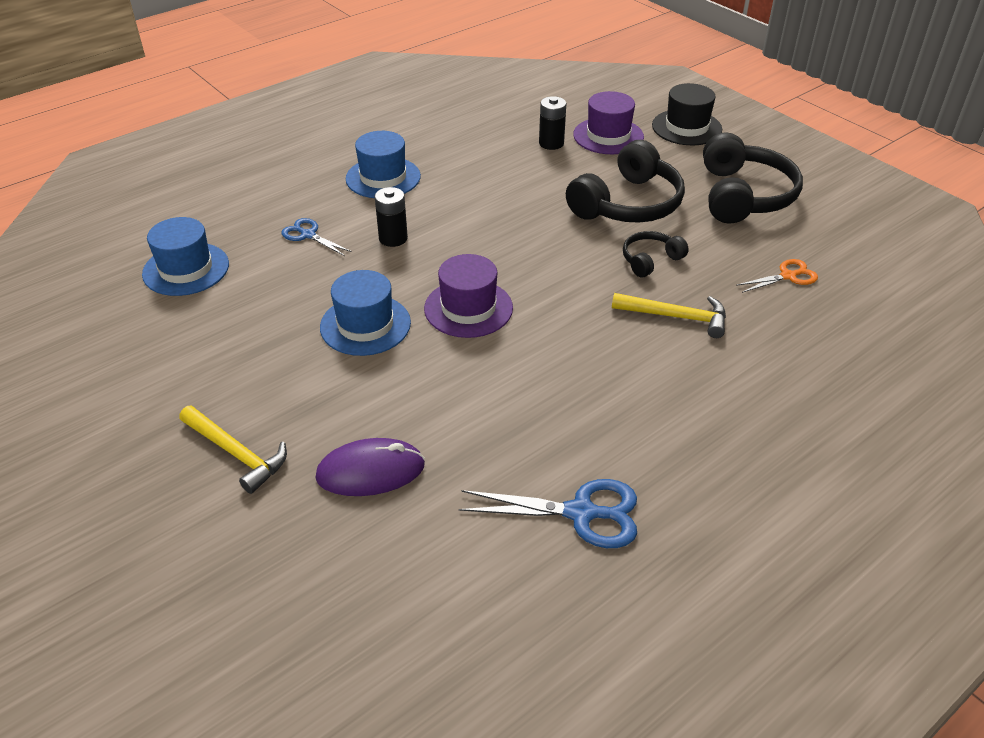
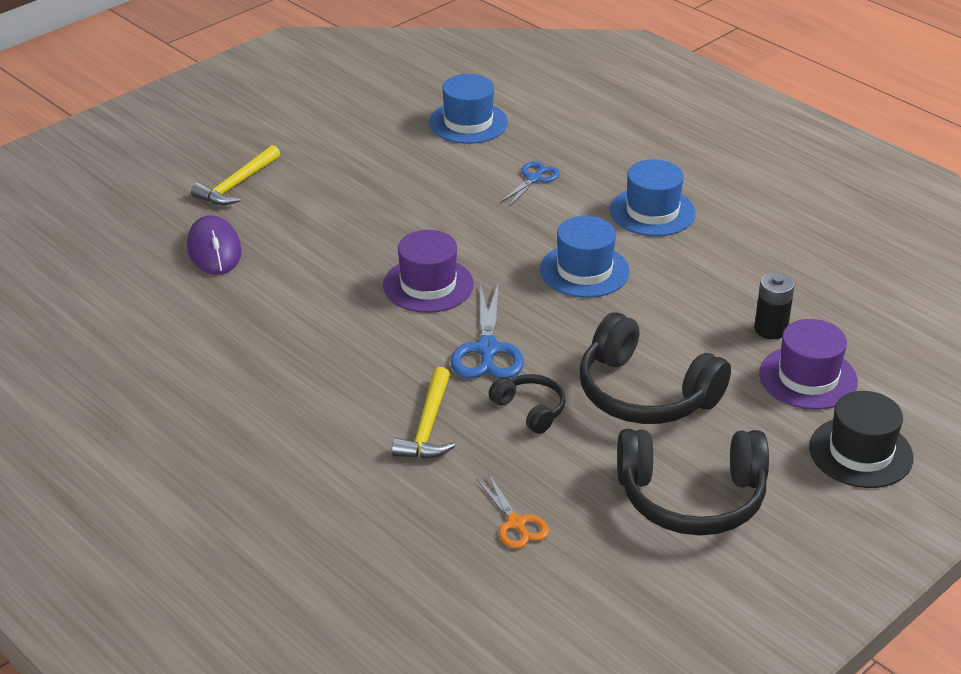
camera: 85 degrees right, 5 degrees down
blue hat [320,270,411,356] -> blue hat moved to [540,216,630,298]
black battery [375,187,408,247] -> none
blue scissors [459,479,637,548] -> blue scissors moved to [451,285,524,379]

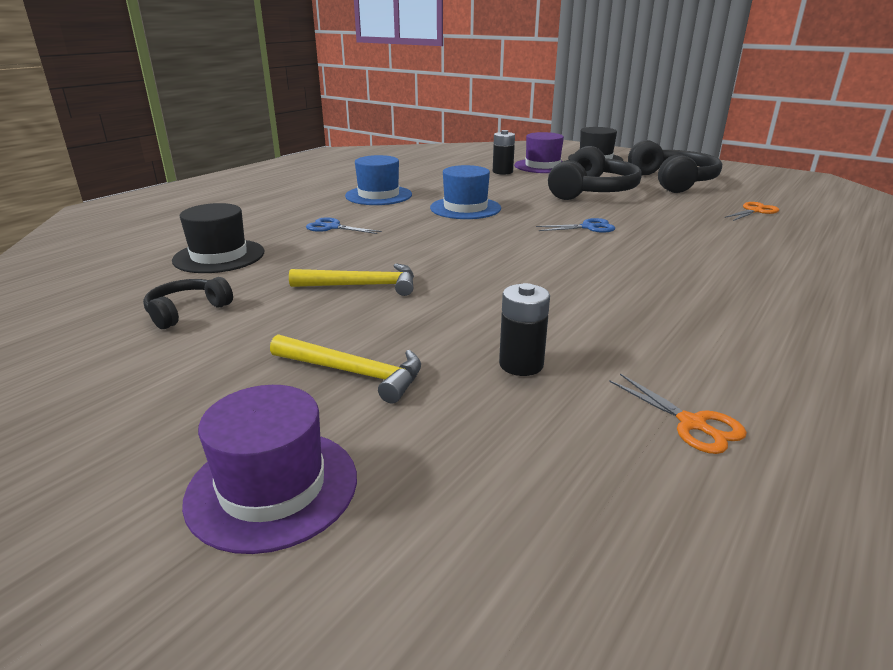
camera: 100 degrees left, 10 degrees down
purple mouse [187,215,242,275] -> black battery [499,283,550,376]
purple hat [383,230,474,313] -> purple hat moved to [182,385,357,554]
yellow hammer [392,367,455,459] -> yellow hammer moved to [289,263,414,296]
blue hat [429,74,508,144] -> black hat [172,203,264,273]
blue scissors [451,285,524,379] -> blue scissors [536,218,615,232], size x0.62
black headphones [489,374,566,434] -> black headphones moved to [143,277,233,329]
none -> orange scissors [609,374,747,454]

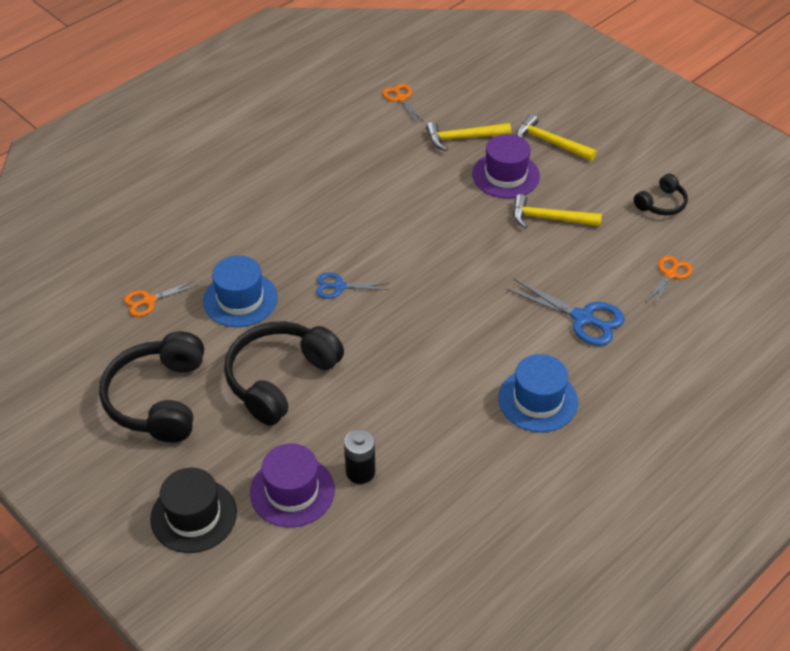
camera: 170 degrees left, 20 degrees up
black hat [172,203,264,273] -> orange scissors [647,255,692,307]
purple hat [182,385,357,554] -> purple hat moved to [472,134,540,198]
blue scissors [306,217,382,234] -> blue scissors [506,279,625,346], size x1.62
blue hat [430,165,501,219] -> blue hat moved to [203,255,278,327]
black battery [499,283,550,376] -> yellow hammer [426,122,511,151]

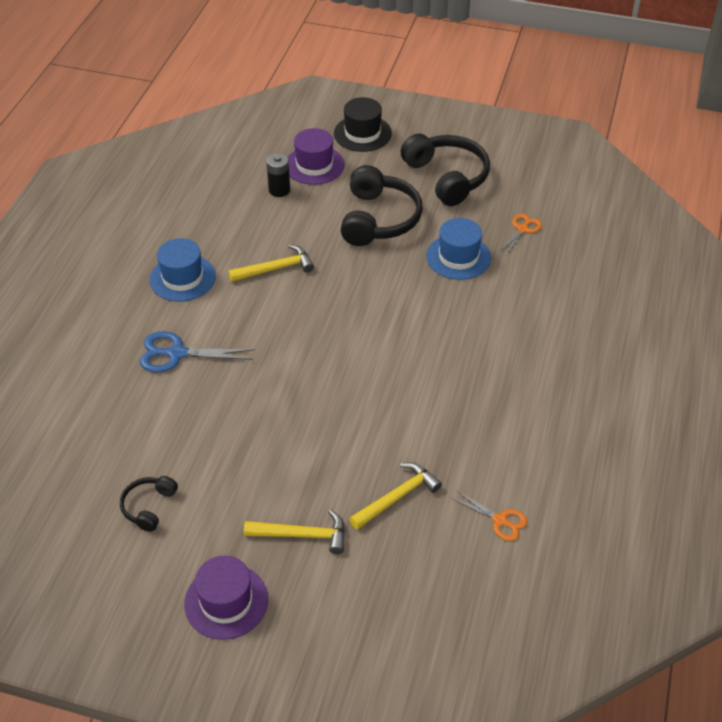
camera: 150 degrees right, 0 degrees up
blue scissors [316,272,390,299] -> none
purple hat [472,134,540,198] -> purple hat moved to [184,556,268,640]
yellow hammer [513,194,602,228] -> yellow hammer moved to [229,244,314,282]
orange scissors [647,255,692,307] -> none

